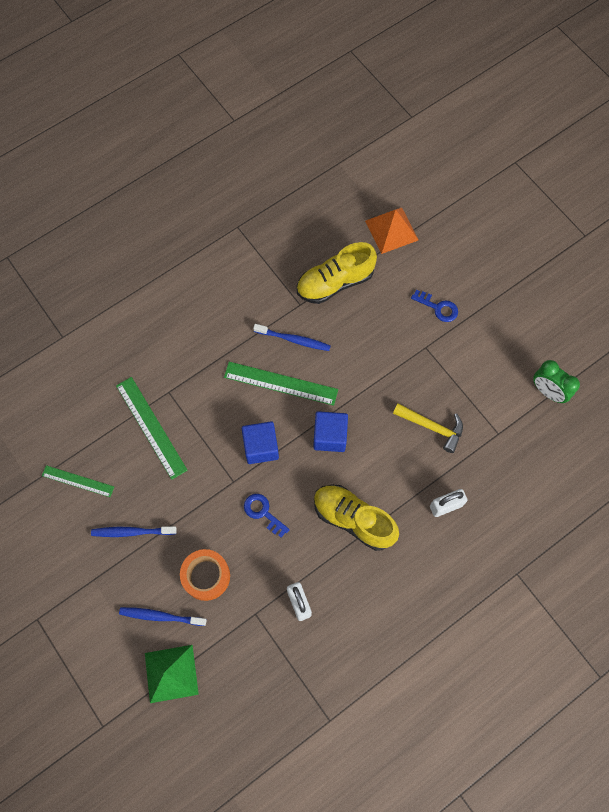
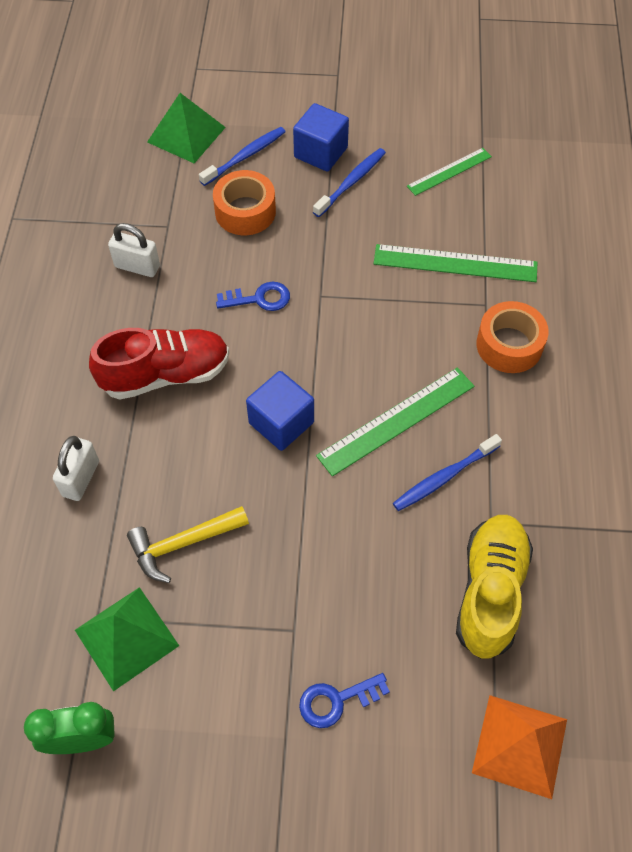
camera: 130 degrees right, 10 degrees down
blue cube [242,422,279,464] -> blue cube moved to [293,103,349,172]
yellow shoe [314,484,399,551] -> red shoe [89,328,229,400]
none -> green pyramid [75,587,179,691]
none -> orange tape [476,301,549,373]

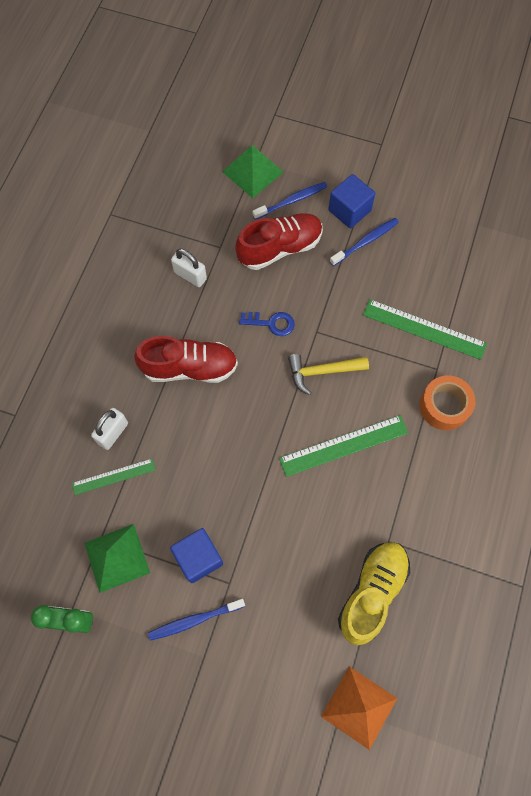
camera: 15 degrees right, 10 degrees up
yellow hammer [127,506,249,583] -> yellow hammer moved to [288,354,369,395]
orange tape [213,170,276,235] -> red shoe [235,213,323,270]
blue cube [246,371,314,451] -> blue cube moved to [170,528,223,583]
blue key [299,673,390,728] -> none
blue toothbrush [393,434,502,511] -> blue toothbrush moved to [148,599,245,641]
green ruler [407,148,492,196] -> green ruler moved to [72,459,155,495]

